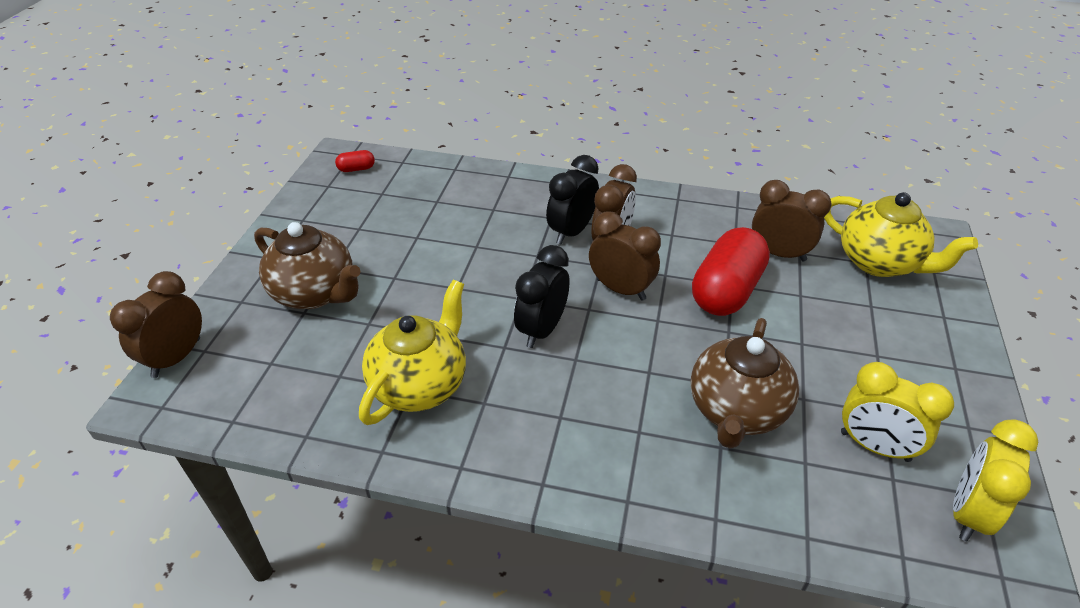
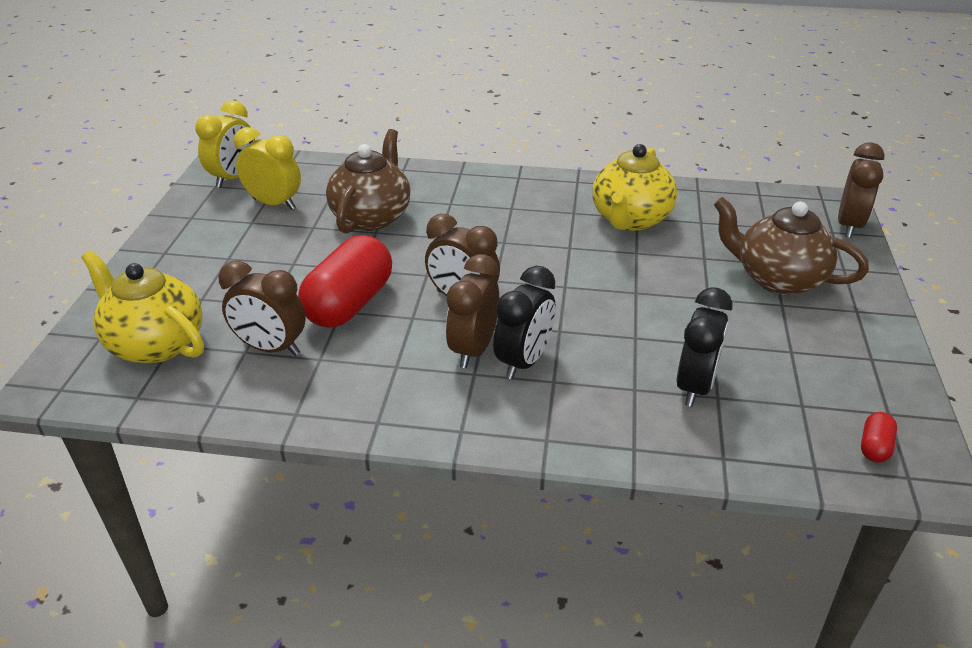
camera: 175 degrees right, 5 degrees down
red capsule [335,150,375,172] -> red capsule turned 45 degrees counterclockwise [861,412,897,462]
black clock [514,245,570,348] -> black clock moved to [677,287,733,407]

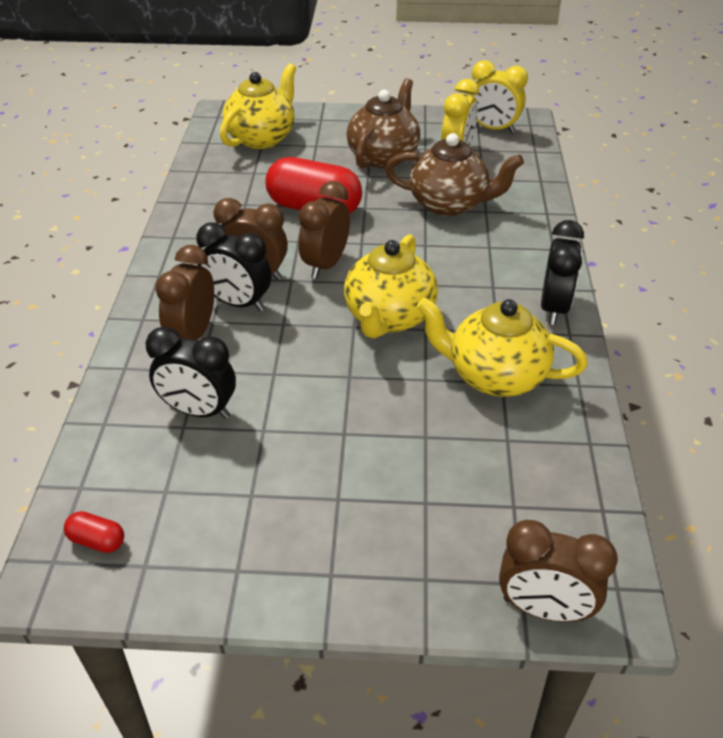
camera: 85 degrees right, 5 degrees up
brown clock [219,261,306,356] -> brown clock moved to [155,245,214,340]
brown teapot [714,197,869,295] -> brown teapot moved to [347,78,420,169]
none -> yellow teapot [344,234,438,339]
none -> black clock [541,220,584,325]

